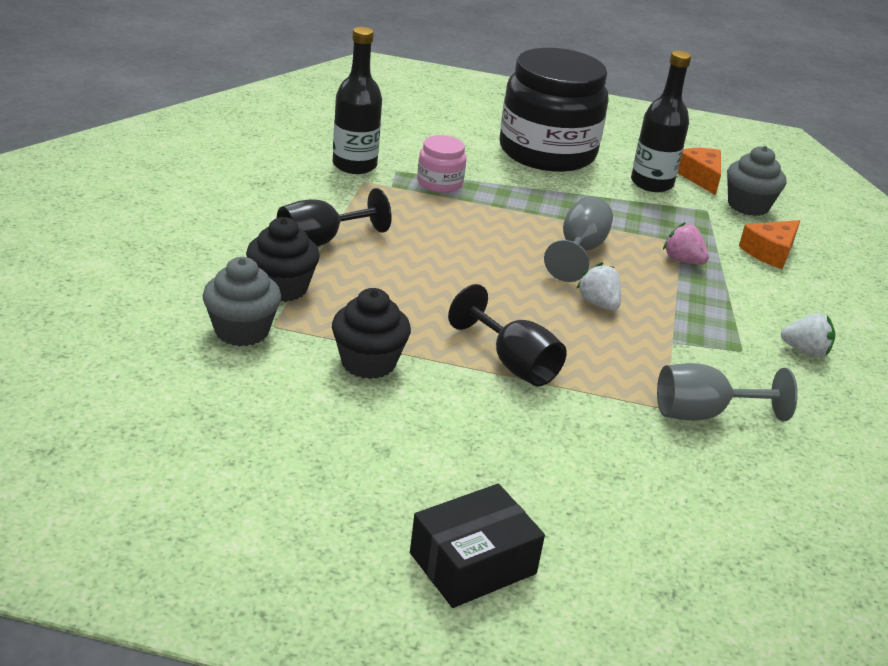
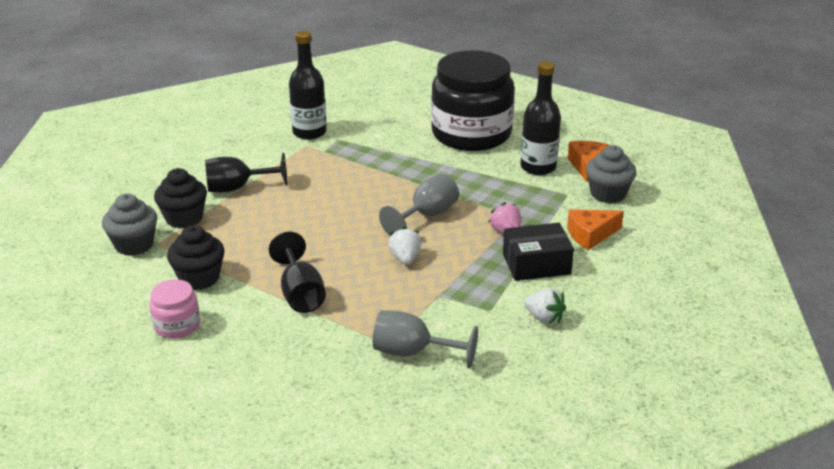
camera: 25 degrees right, 0 degrees up
black box [410,484,545,608] -> black box moved to [503,223,574,281]
pink jar [417,135,466,193] -> pink jar moved to [149,279,200,339]

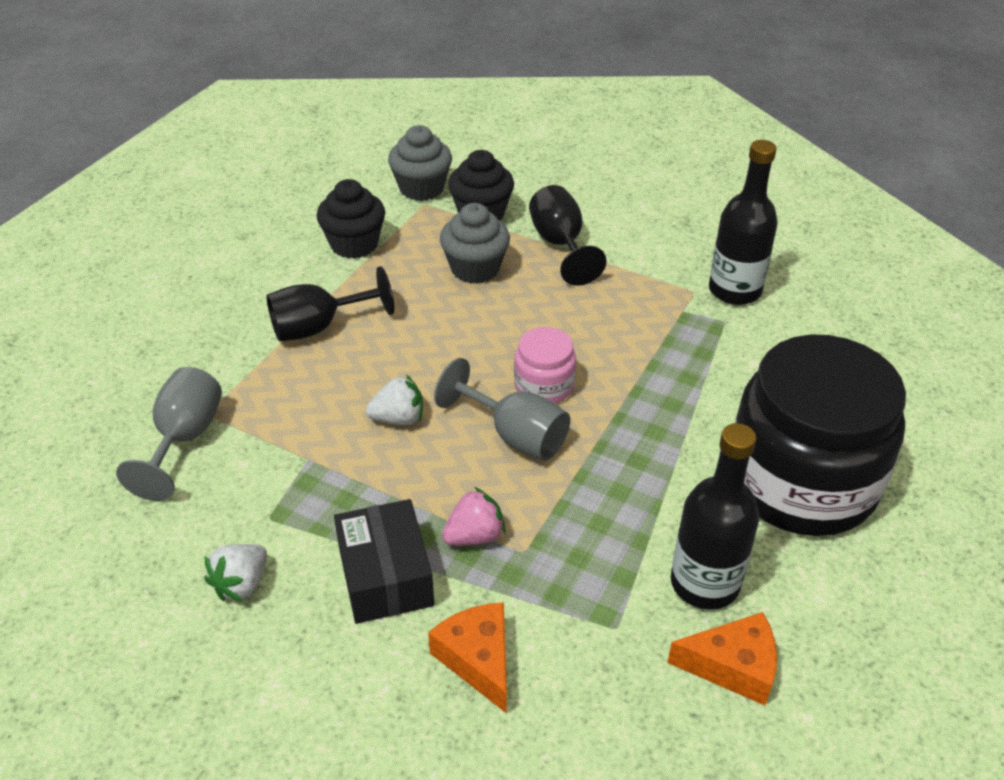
camera: 85 degrees right, 10 degrees up
pink jar [149,279,200,339] -> pink jar moved to [514,327,576,404]
grey cupcake [586,145,637,203] -> grey cupcake moved to [440,203,510,284]

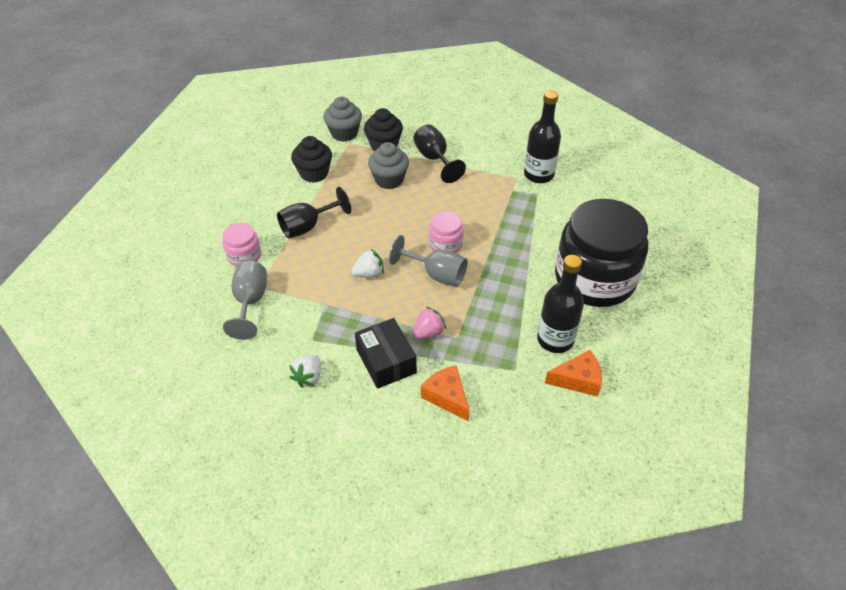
camera: 10 degrees left, 5 degrees up
none -> pink jar [222,222,261,267]

